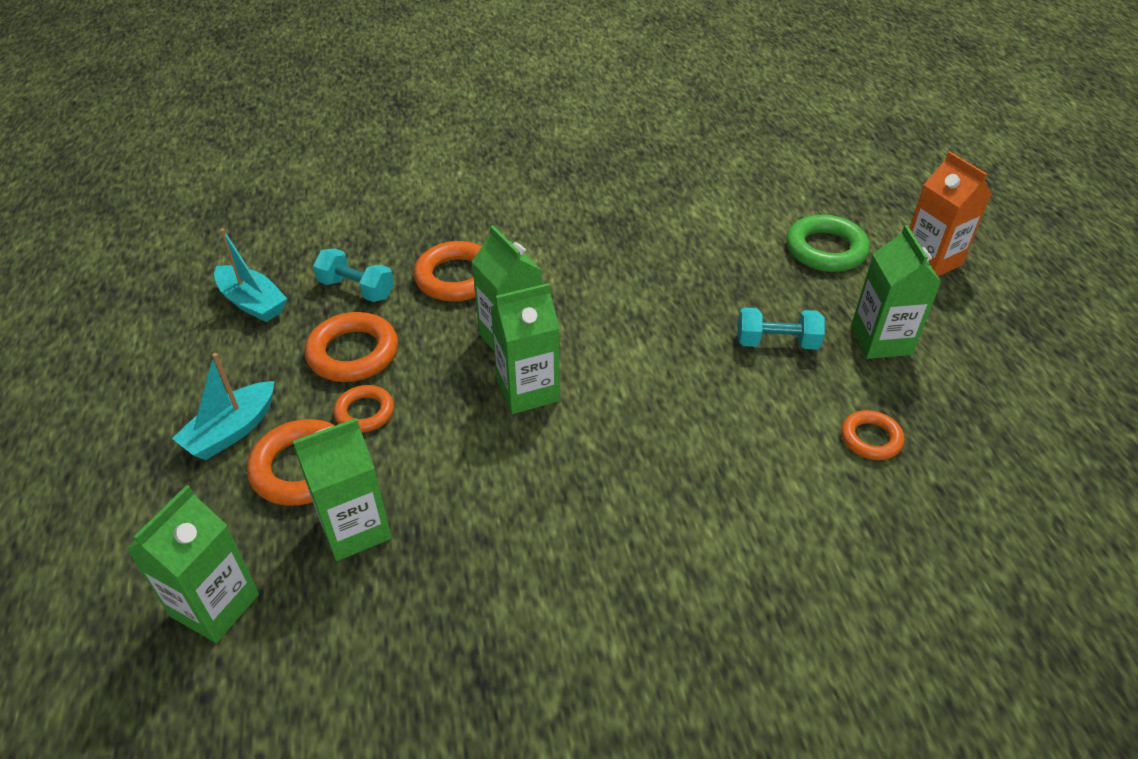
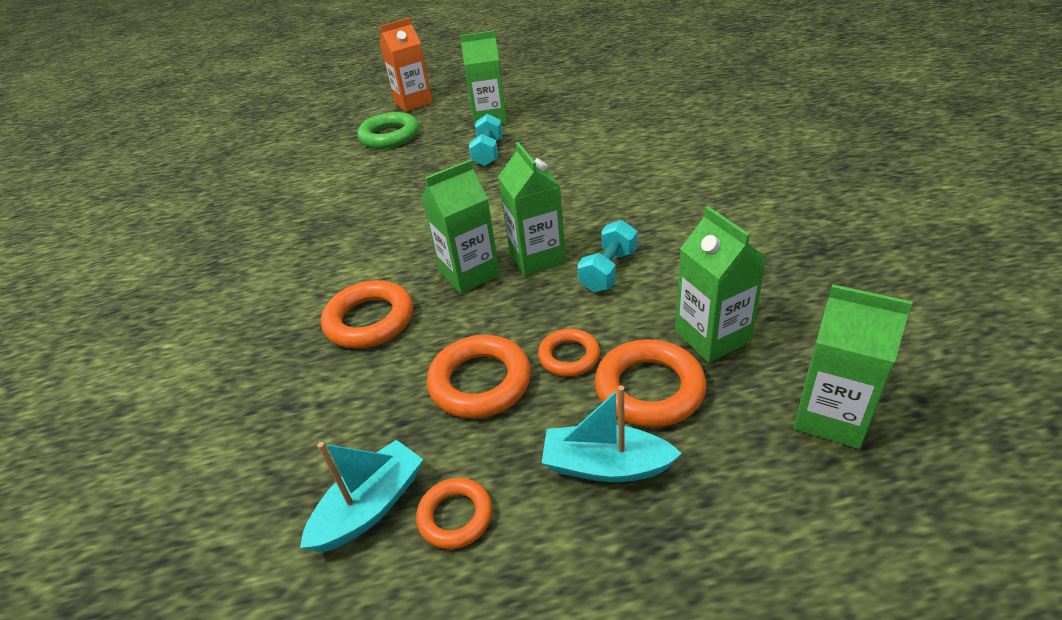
camera: 85 degrees left, 5 degrees down
turquoise boat [172,353,274,460] -> turquoise boat turned 150 degrees clockwise [542,385,682,482]
turquoise dumbbell [313,248,394,302] -> turquoise dumbbell moved to [577,220,638,292]
orange ring [841,410,904,460] -> orange ring moved to [416,478,492,549]

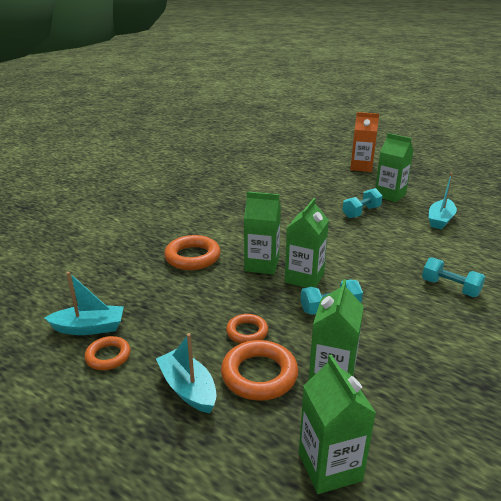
camera: 40 degrees right, 10 degrees down
green ring [357,112,419,149] -> none
orange ring [427,335,531,419] -> none
none -> turquoise dumbbell [422,257,485,297]
none -> turquoise boat [429,173,457,230]

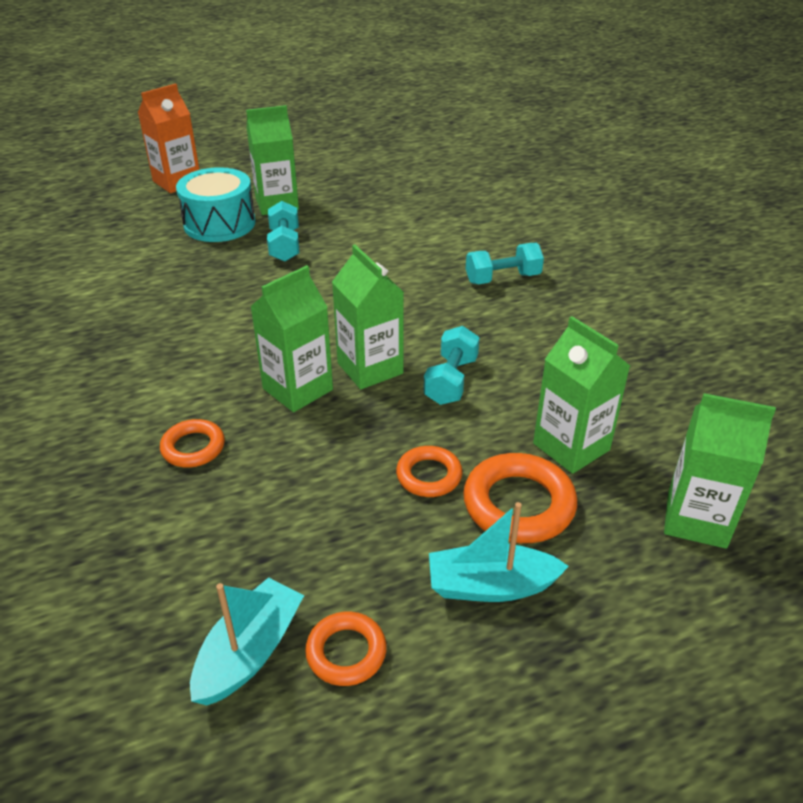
camera: 55 degrees left, 10 degrees up
orange ring [164,235,221,270] -> orange ring [160,419,225,467], size x0.61
turquoise boat [429,173,457,230] -> none
none -> turquoise drum [176,167,256,242]

